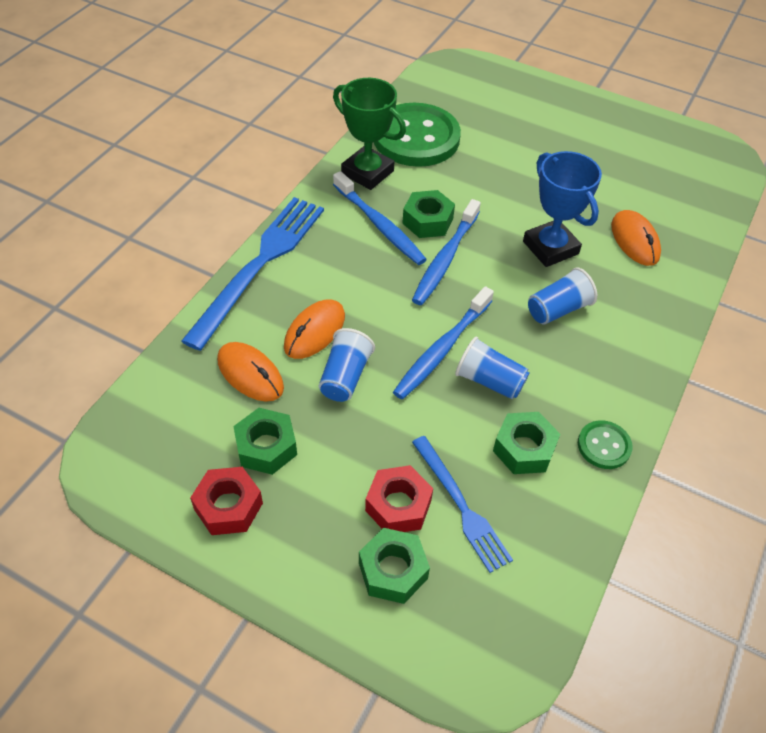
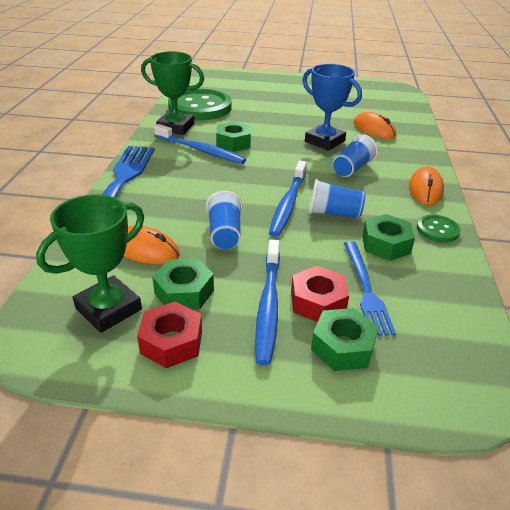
camera: 20 degrees left, 15 degrees down
orange mouse [284,299,345,359] -> orange mouse moved to [409,166,444,205]
blue toothbrush [412,199,481,305] -> blue toothbrush moved to [255,239,280,366]
blue fork [412,436,513,573] -> blue fork turned 45 degrees clockwise [344,241,396,336]
none -> green trophy [36,194,144,333]

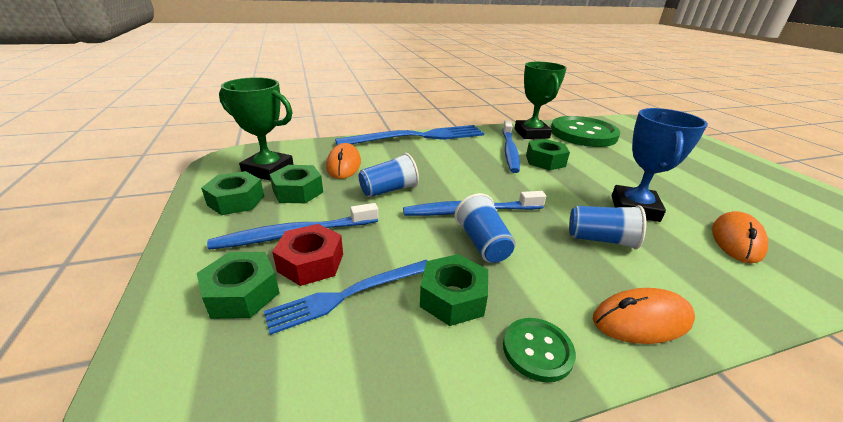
camera: 65 degrees right, 5 degrees down
red nut [137,302,202,368] -> green nut [201,171,264,215]

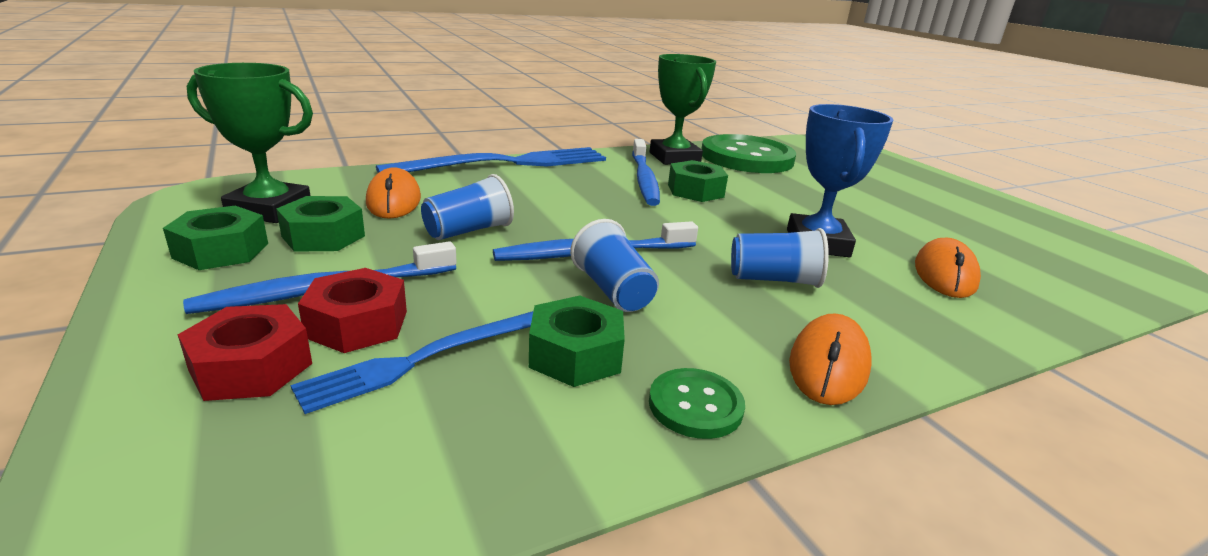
camera: 10 degrees left, 5 degrees down
green nut [197,252,280,319] -> red nut [178,304,312,401]
orange mouse [593,288,695,344] -> orange mouse turned 45 degrees counterclockwise [789,313,872,405]

